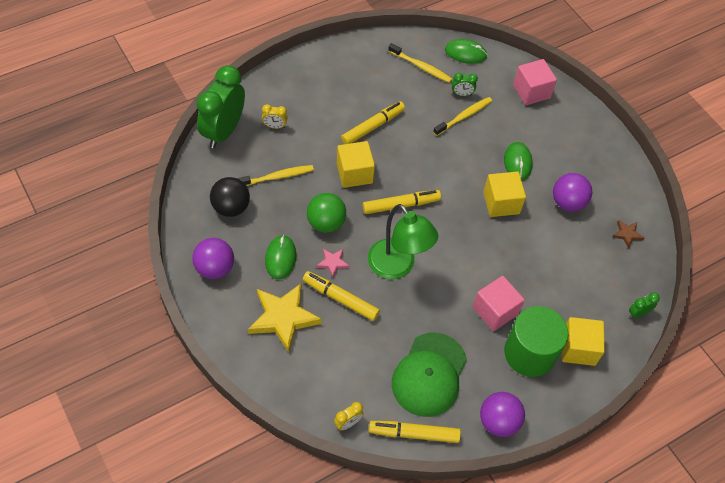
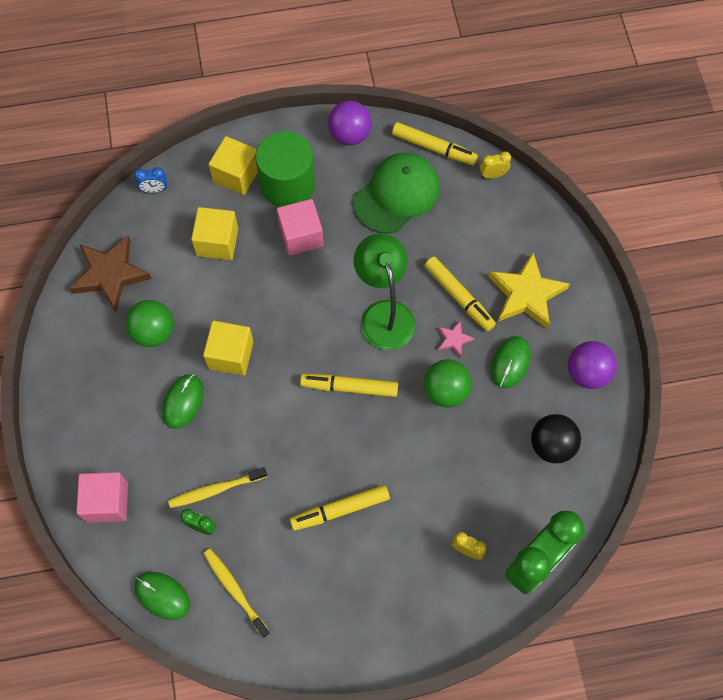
camera: 155 degrees left, 10 degrees up
yellow toothbrush [237,165,314,186] -> none
yellow cube [337,141,375,188] -> yellow cube moved to [191,207,238,260]
purple ball [553,173,592,211] -> green ball [125,300,173,347]
brown star [612,220,645,249] -> brown star [69,235,152,312], size x2.15
green clock [629,292,660,318] -> blue clock [134,167,167,193]

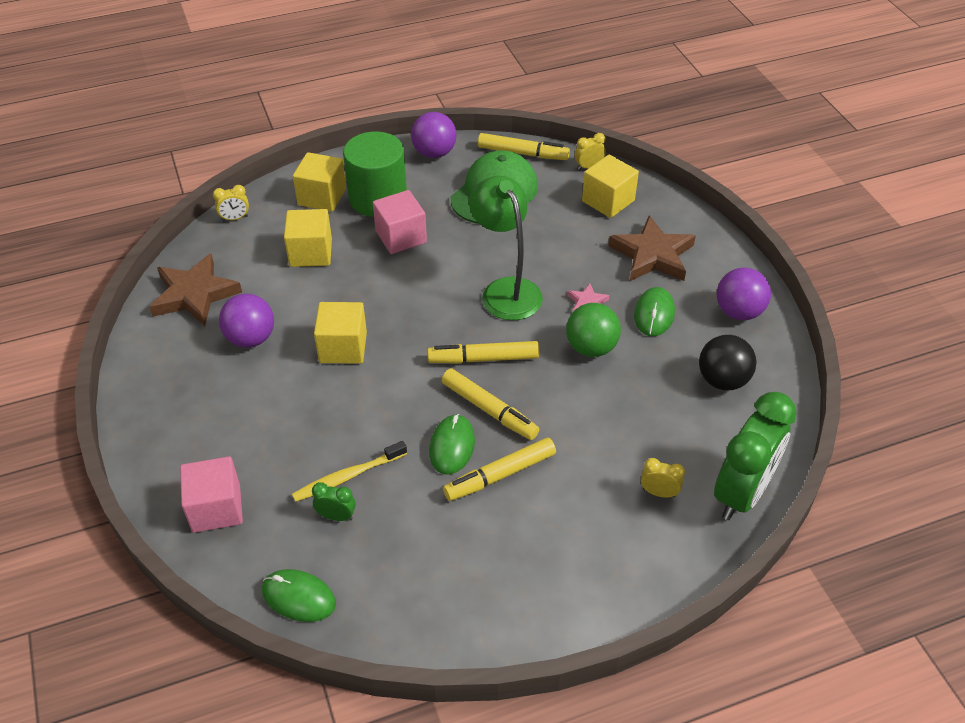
camera: 10 degrees left, 20 degrees down
green ball [125,300,173,347] -> purple ball [219,294,274,348]
blue clock [134,167,167,193] -> yellow clock [213,185,249,221]
green mouse [162,374,203,429] -> green mouse moved to [429,414,475,475]
yellow toothbrush [203,549,270,638] -> none
yellow marker [424,257,496,331] -> yellow marker moved to [442,368,539,440]
yellow star [488,252,570,329] -> brown star [608,215,696,281]
none -> yellow cube [582,155,639,218]

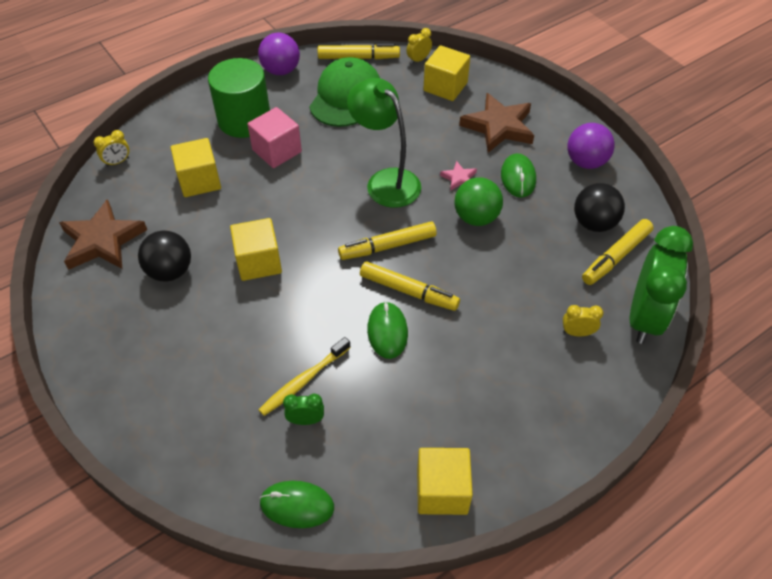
camera: 15 degrees left, 5 degrees up
pink cube [180,457,243,533] -> none
purple ball [219,294,274,348] -> black ball [138,230,191,282]
yellow cube [293,152,346,212] -> yellow cube moved to [417,448,473,515]
yellow marker [443,437,556,501] -> yellow marker moved to [582,219,654,285]

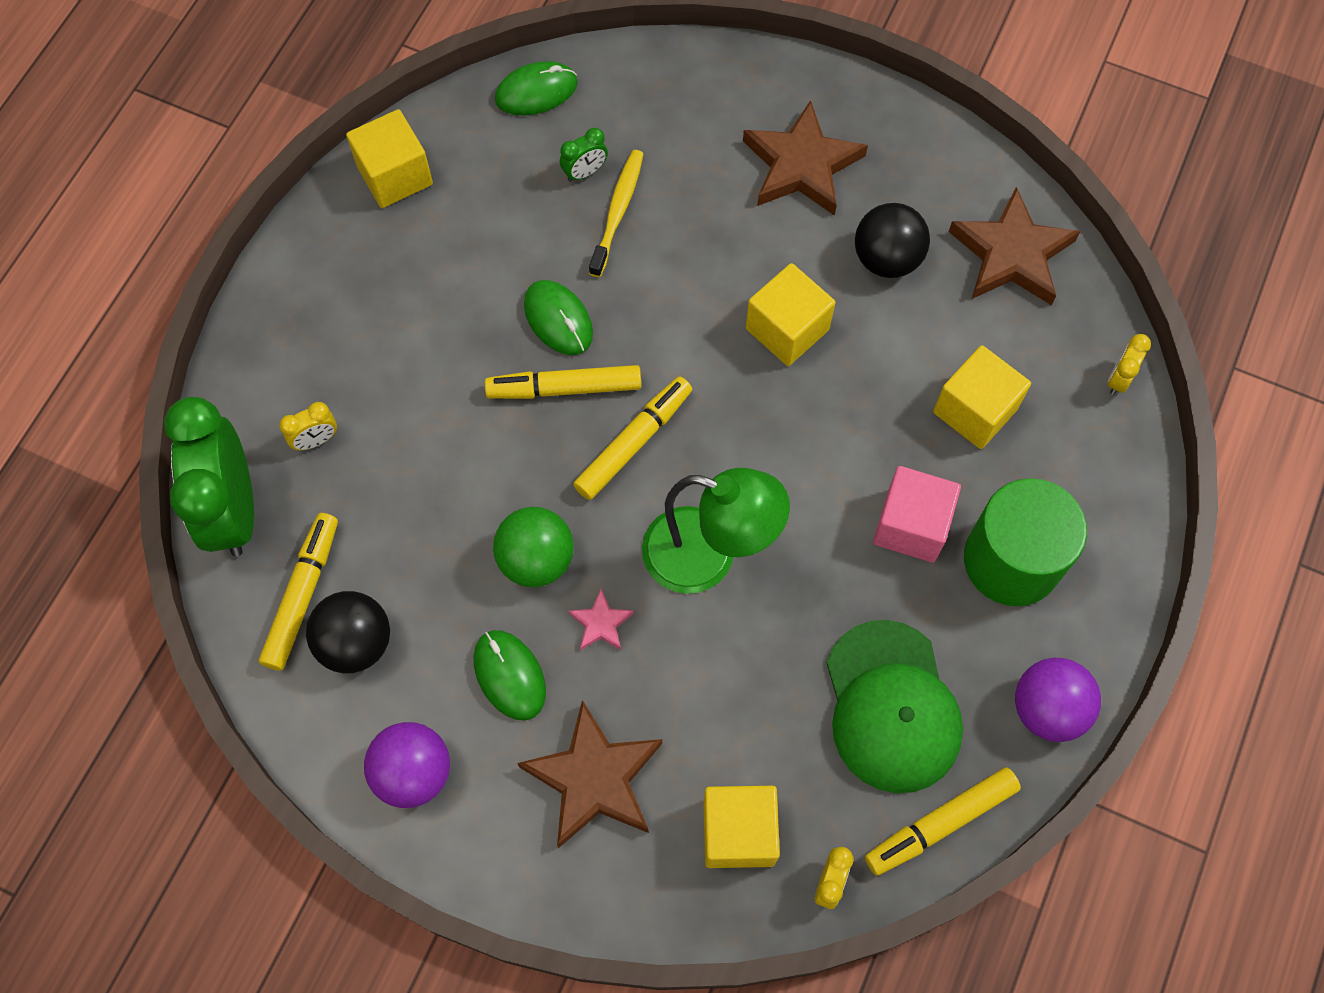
camera: 150 degrees right, 15 degrees up
none -> brown star [743,100,868,216]

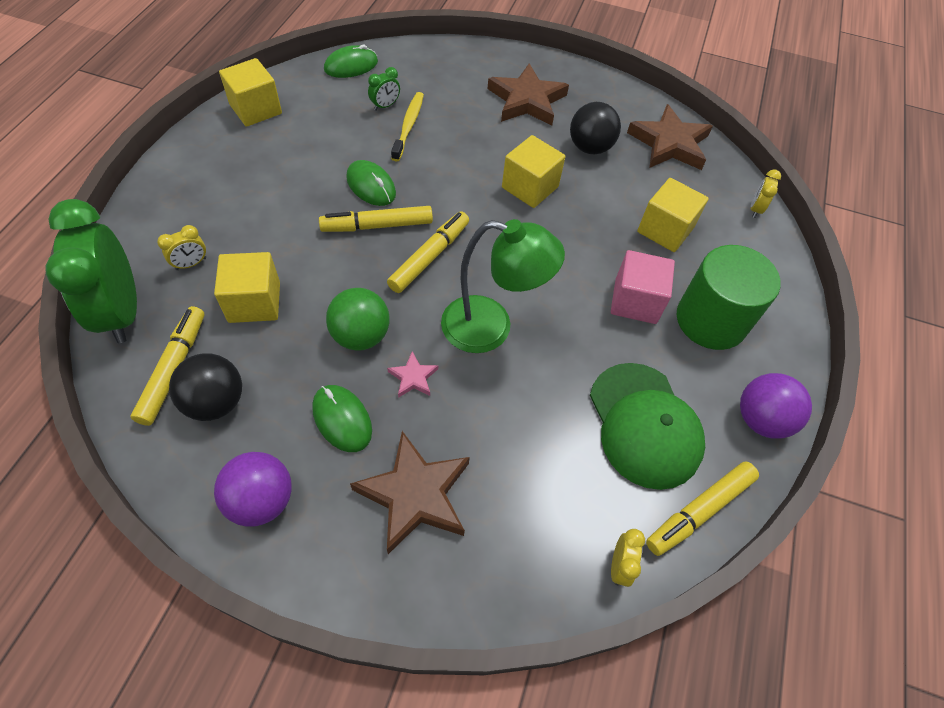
camera: 10 degrees left, 10 degrees down
yellow cube [703,786,780,868] -> yellow cube moved to [214,252,280,323]

